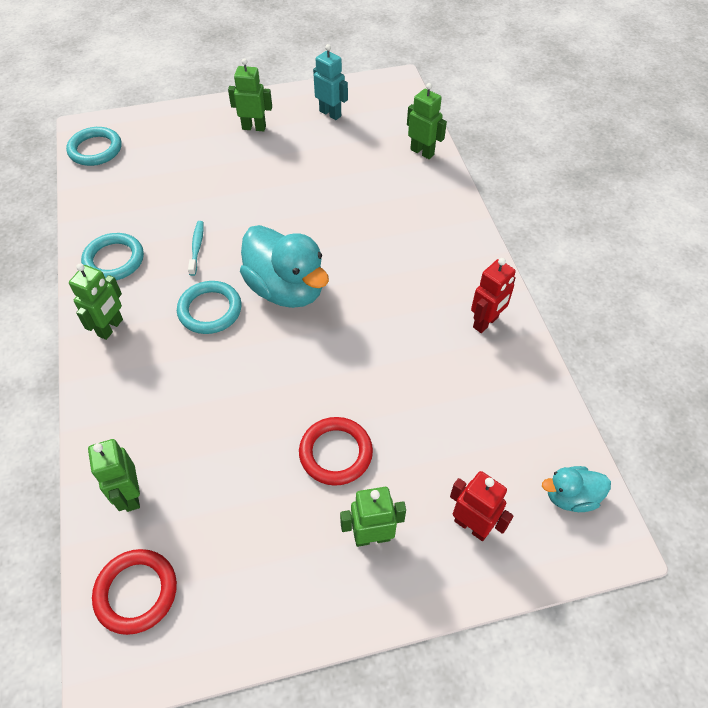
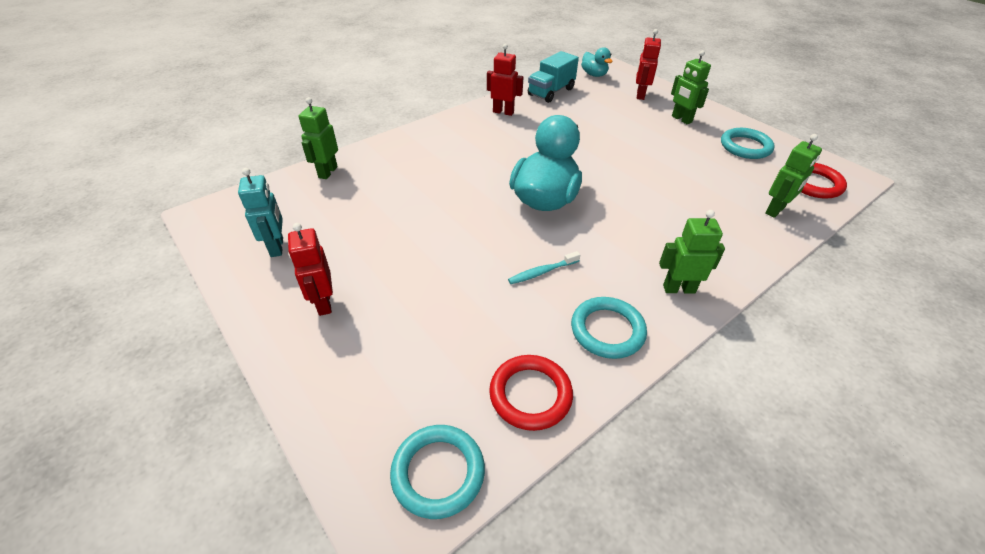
camera: 115 degrees left, 10 degrees down
turquoise ring [177,281,242,334] -> turquoise ring moved to [721,128,775,159]
green robot [228,58,272,132] -> red robot [288,223,333,316]
red ring [299,417,373,486] -> red ring moved to [489,355,573,431]
turquoise robot [313,44,348,120] -> turquoise robot turned 150 degrees clockwise [238,168,283,257]
none -> turquoise truck [528,51,579,103]

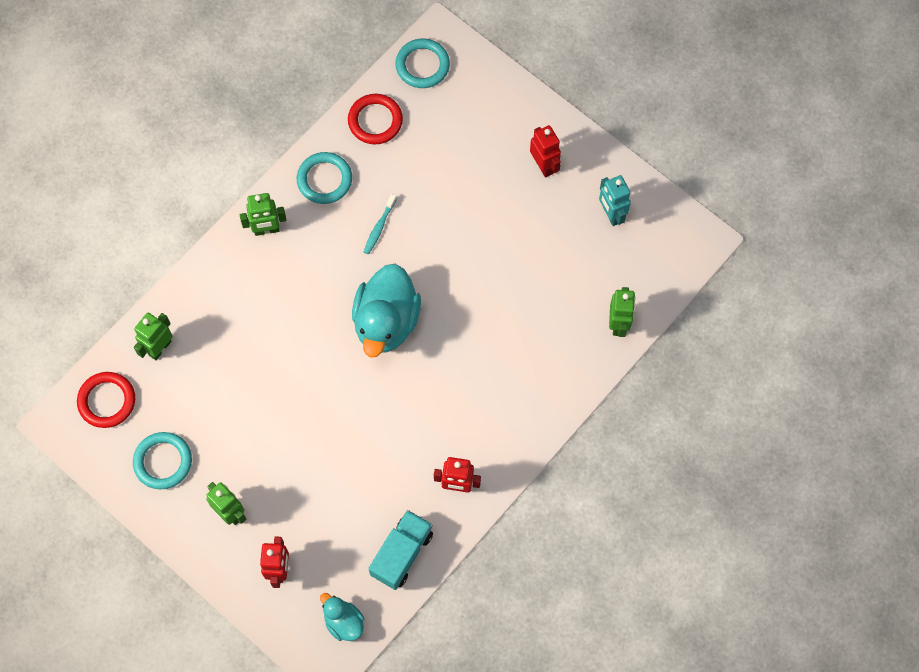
camera: 170 degrees right, 25 degrees up
turquoise toothbrush [508,251,580,284] -> turquoise toothbrush turned 150 degrees clockwise [364,194,397,254]

